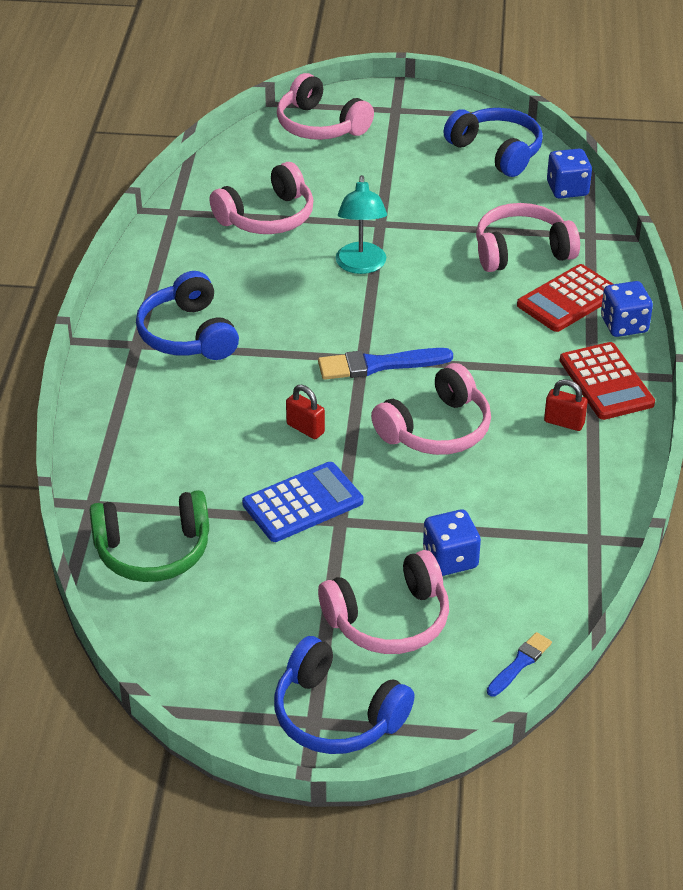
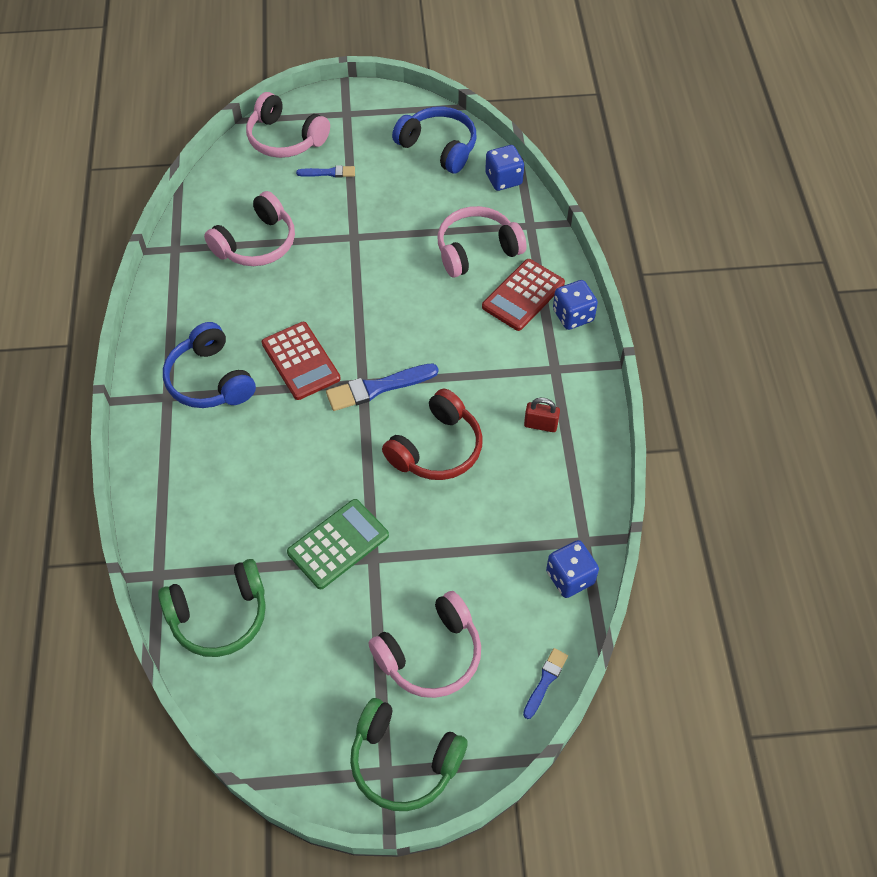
camera: 10 degrees left, 15 degrees up
blue calculator [242,462,363,542] -> green calculator [287,499,389,589]
blue headphones [274,636,415,754] -> green headphones [350,698,468,811]
red padlock [286,385,325,439] -> none
turquoise lamp [336,175,387,274] -> none
pink headphones [371,363,491,455] -> red headphones [382,389,483,480]
blue dice [423,509,481,576] -> blue dice moved to [546,540,599,598]
red calculator [560,342,655,420] -> red calculator moved to [262,322,341,400]
none -> blue brush [296,165,355,178]

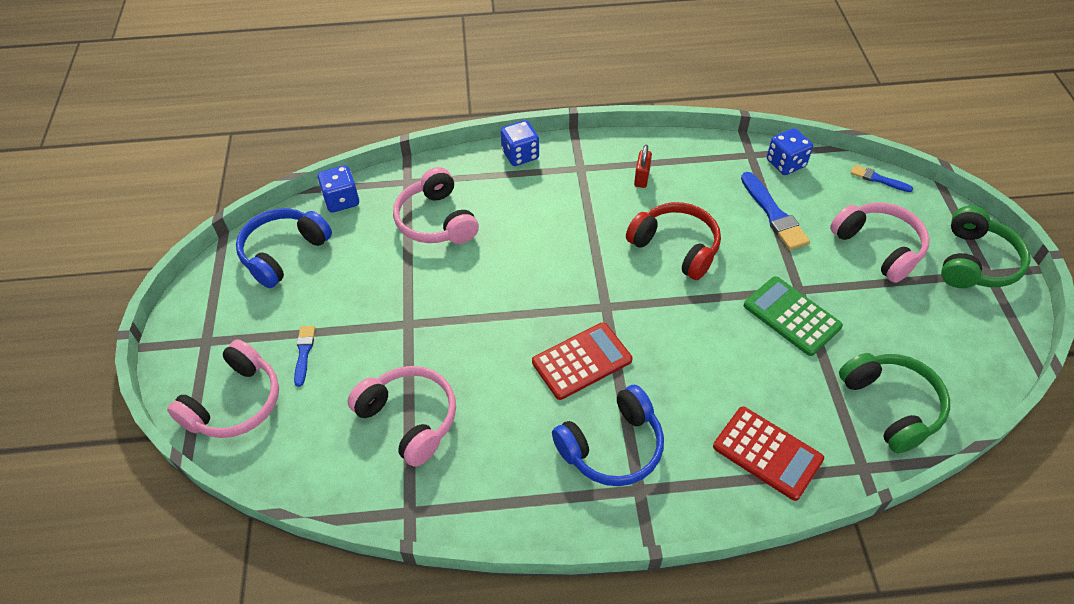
camera: 90 degrees left, 5 degrees down
blue brush [326,363,438,411] -> blue brush moved to [741,172,810,250]
red calculator [482,259,565,331] -> red calculator moved to [713,406,824,501]

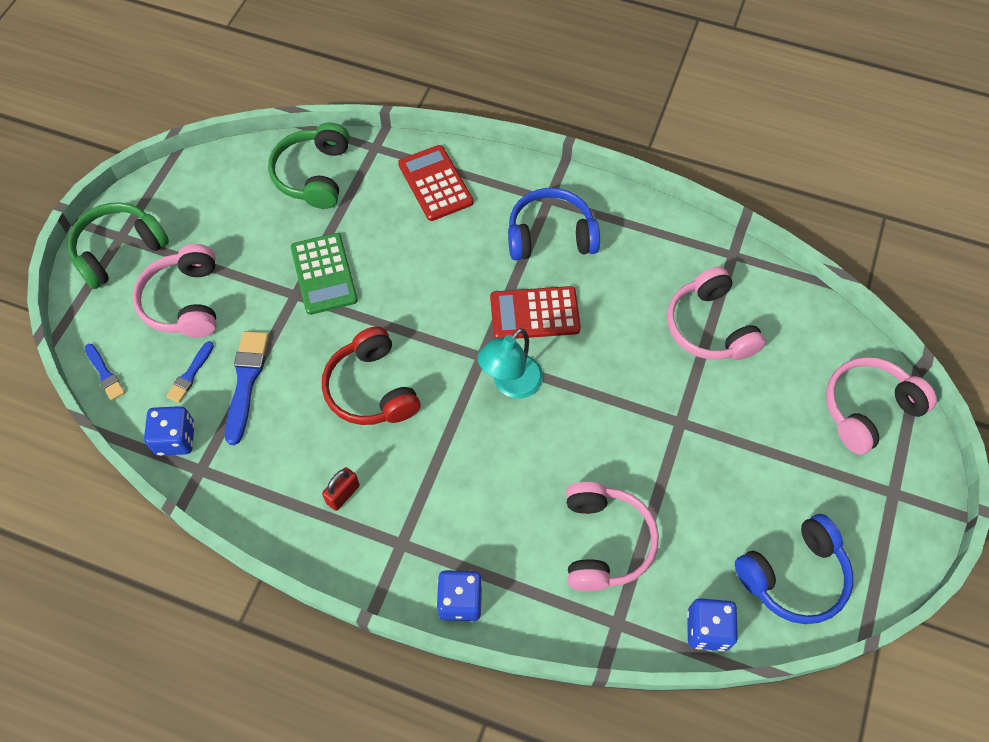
camera: 155 degrees left, 10 degrees up
blue brush [294,326,315,387] -> blue brush moved to [166,341,214,403]
none -> turquoise lamp [477,328,543,398]

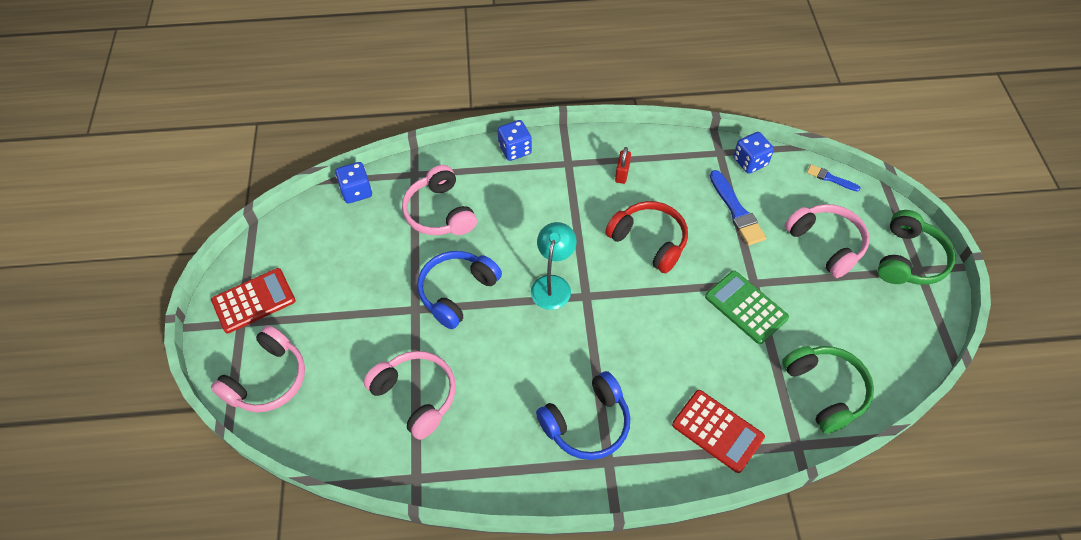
camera: 155 degrees right, 5 degrees down
blue brush [166,341,214,403] -> none
red calculator [490,286,581,339] -> red calculator moved to [211,268,296,333]
blue headphones [735,514,853,624] -> blue headphones moved to [417,251,502,329]

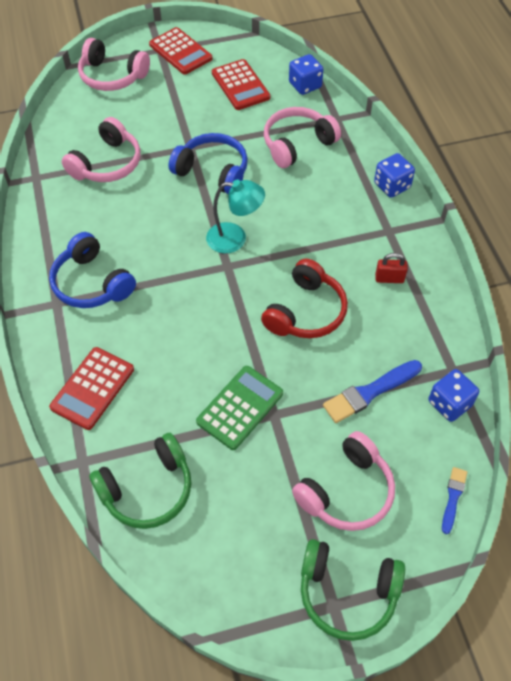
camera: 80 degrees right, 0 degrees up
none -> red calculator [212,59,270,110]

